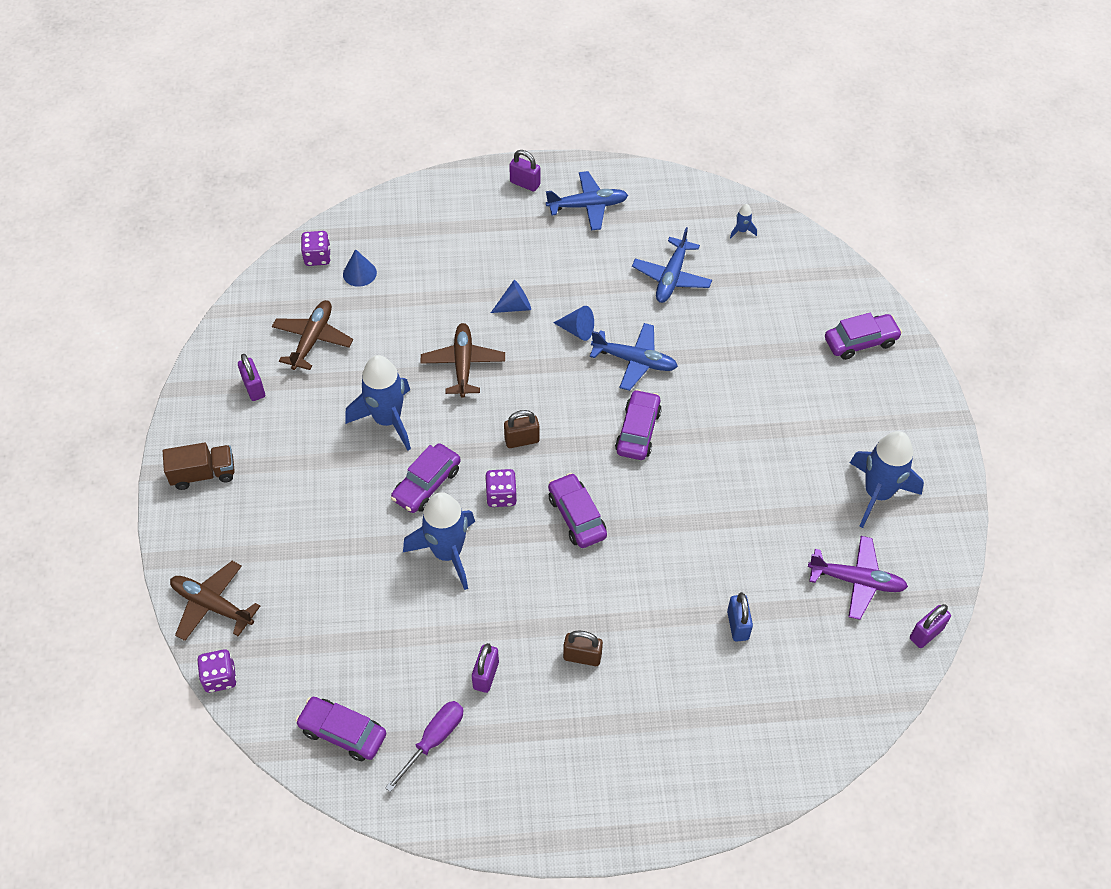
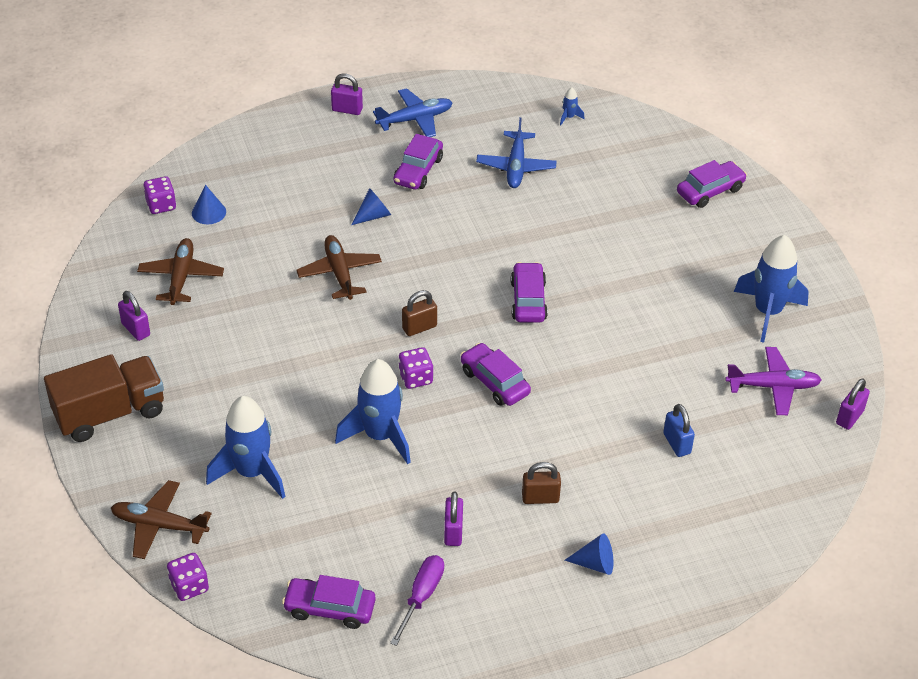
camera: 15 degrees left, 10 degrees down
brown truck [163,443,235,490] -> brown truck [44,354,164,442], size x1.60
blue rocket [345,355,411,451] -> blue rocket moved to [206,396,286,499]
purple car [391,443,461,513] -> purple car moved to [394,134,443,190]
blue cone [553,306,594,341] -> blue cone moved to [564,533,613,575]
blue plane [590,323,678,391] -> none

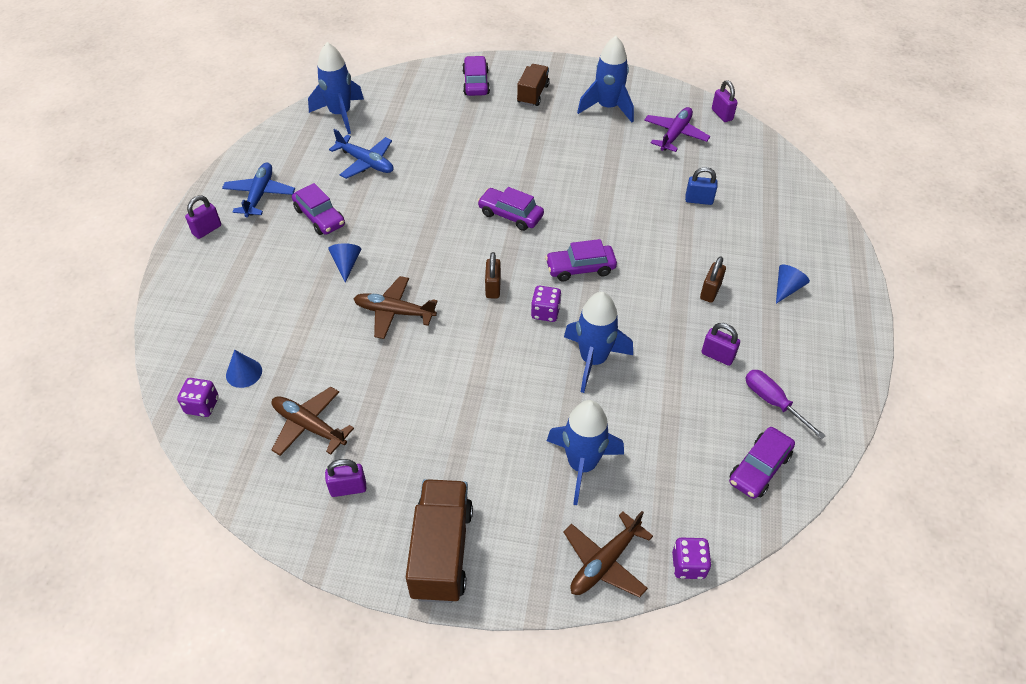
camera: 60 degrees left, 5 degrees up
blue rocket [560,87,585,125] -> blue rocket [308,42,364,134], size x2.47
none -> brown truck [517,64,550,106]

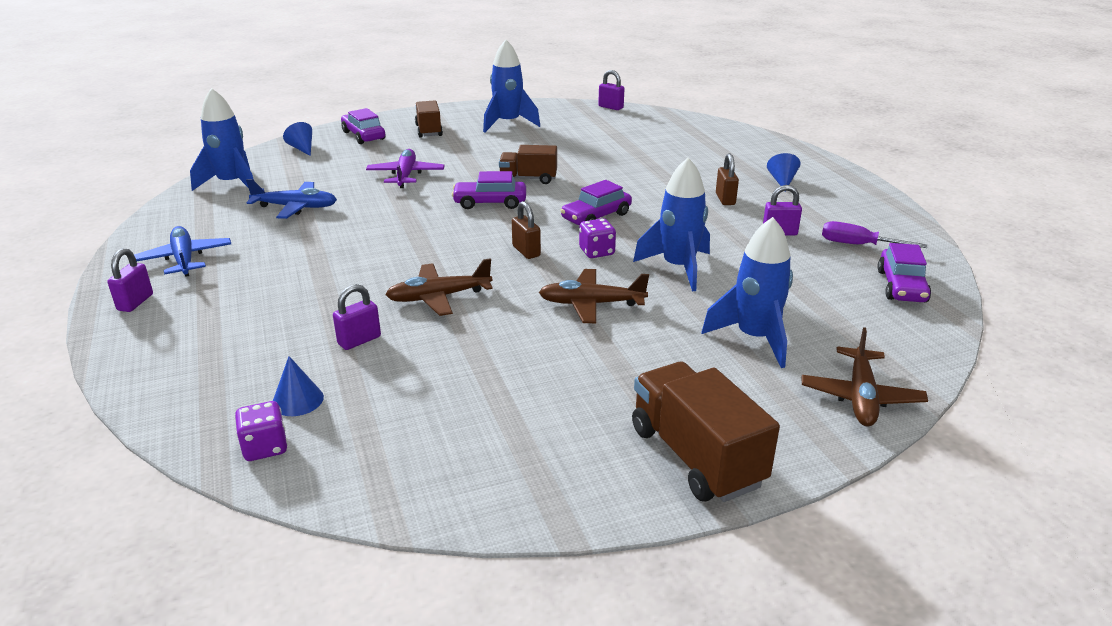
camera: 30 degrees left, 20 degrees down
brown plane [272,387,354,456] -> brown plane moved to [539,269,649,323]
purple car [292,183,345,235] -> none
purple padlock [325,459,366,497] -> purple padlock moved to [333,284,381,350]
blue cone [328,243,361,282] -> blue cone moved to [283,122,312,156]
purple plane [644,107,710,152] -> purple plane moved to [366,149,445,188]
purple dice [672,537,711,579] -> none
blue padlock [685,167,718,205] -> none
none -> brown truck [499,145,557,184]

